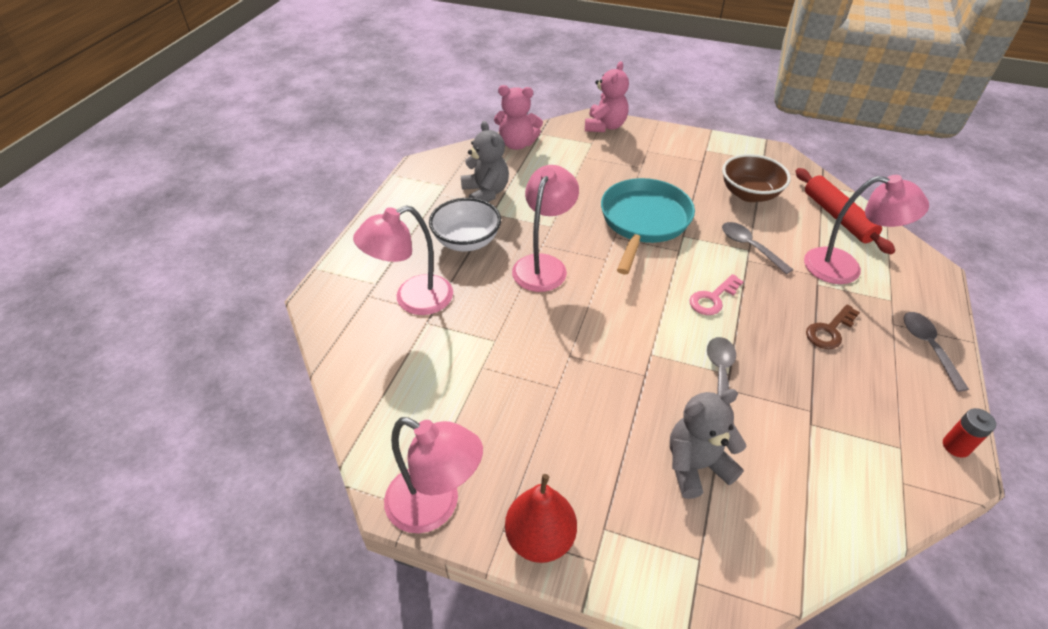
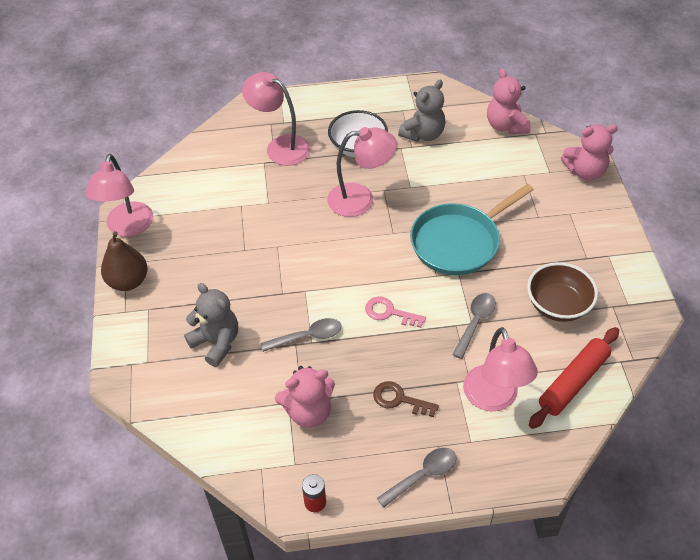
camera: 65 degrees right, 5 degrees up
red pear [505,474,577,563] -> brown pear [101,231,148,291]
turquoise pan [601,178,695,274] -> turquoise pan turned 150 degrees clockwise [410,184,534,275]
none -> pink teddy bear [275,366,335,428]

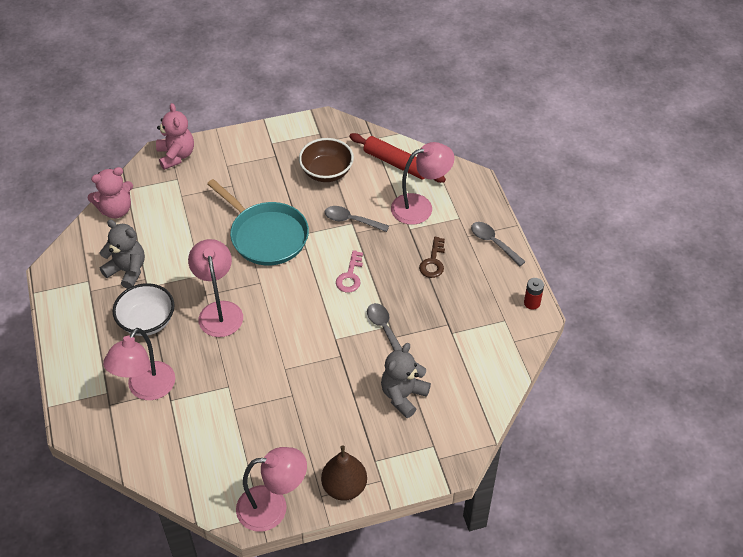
camera: 100 degrees left, 0 degrees up
pink teddy bear [275,366,335,428] -> none

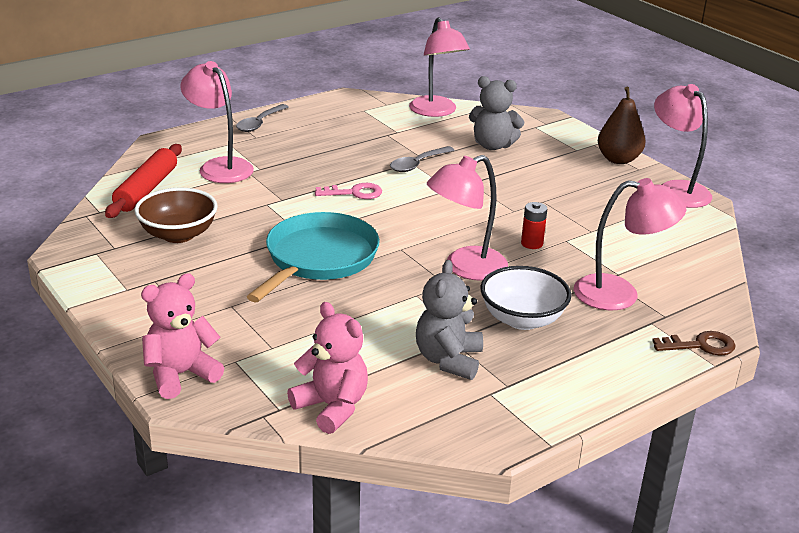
camera: 110 degrees left, 20 degrees down
grey spoon [324,206,389,232] -> none
brown key [419,237,445,278] -> brown key moved to [652,331,735,356]
red battery [524,278,544,310] -> red battery moved to [521,202,547,249]
none -> pink lamp [409,17,470,117]

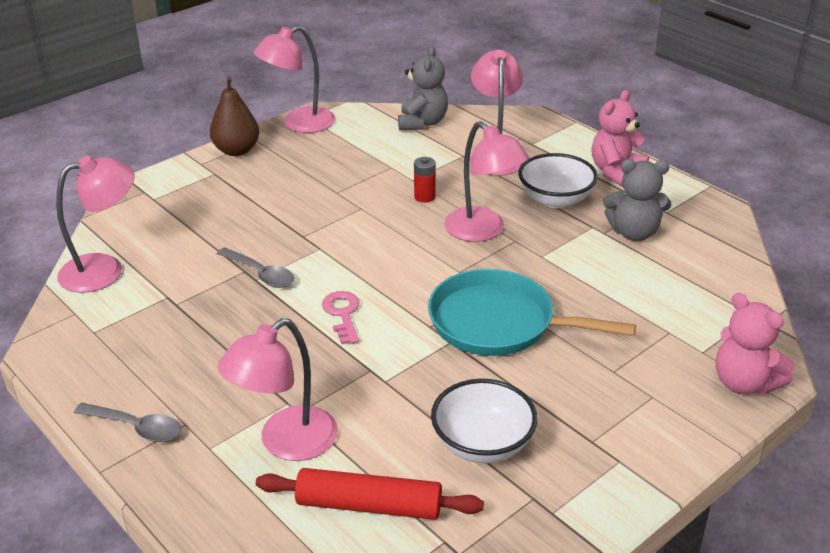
camera: 95 degrees left, 5 degrees up
brown bowl [135,188,218,243] -> white bowl [431,379,537,463]
pink teddy bear [287,302,368,434] -> pink teddy bear moved to [591,90,649,187]
grey teddy bear [469,76,524,150] -> grey teddy bear moved to [398,46,448,130]
brown key [652,331,735,356] -> none

